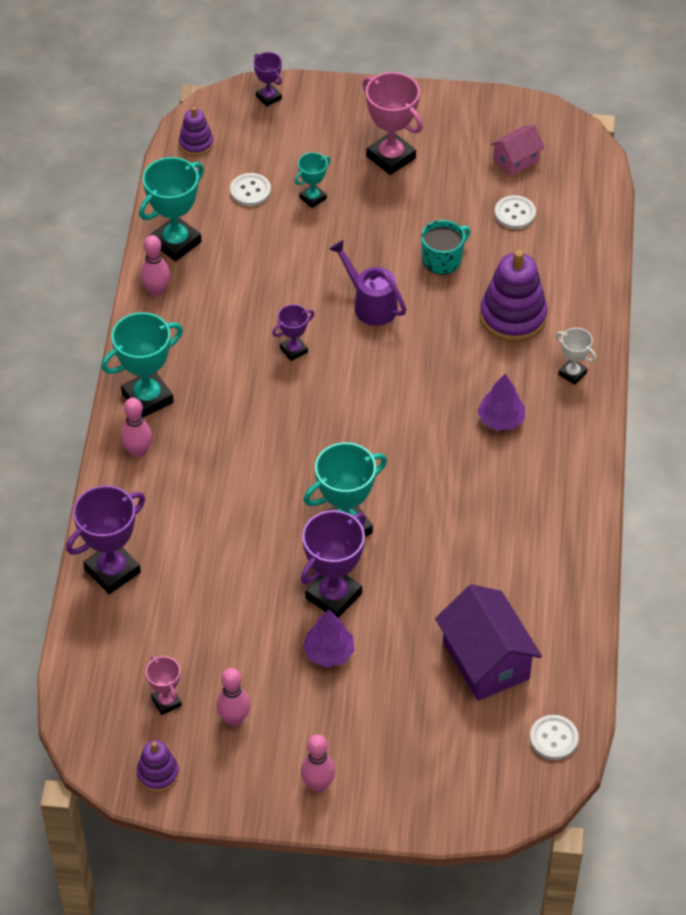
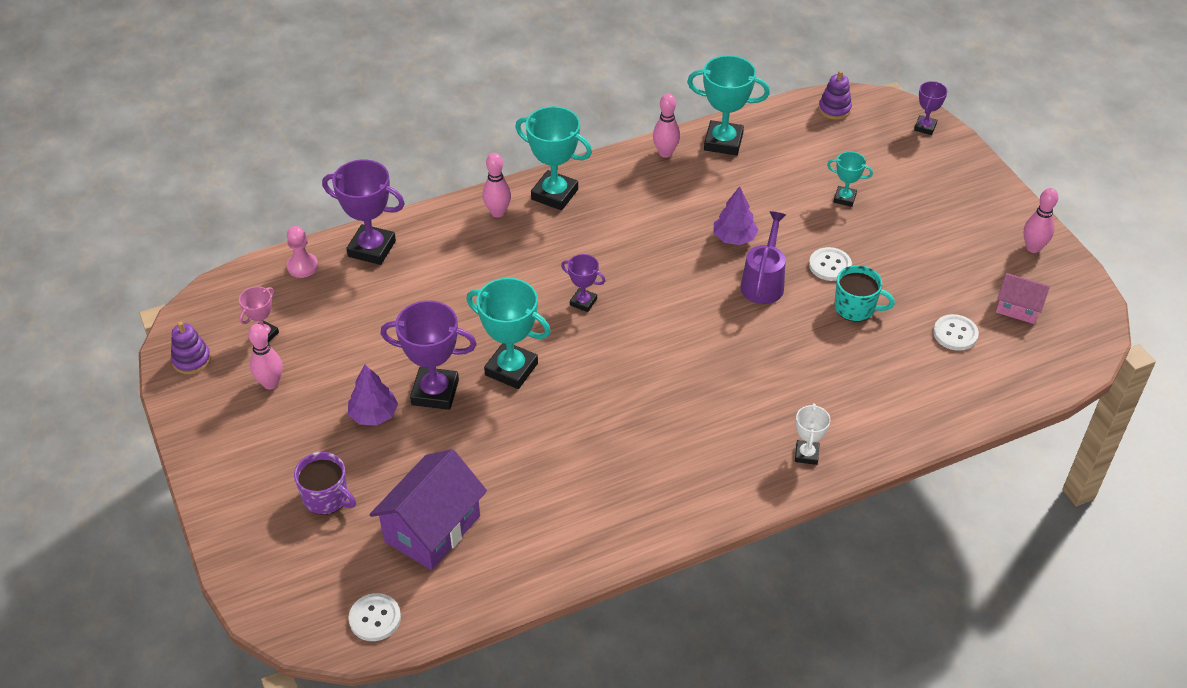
camera: 60 degrees right, 5 degrees down
white button [230,173,271,206] -> white button moved to [809,247,852,281]
purple trophy [272,304,314,361] -> purple trophy moved to [561,254,605,312]
pink bowling pin [301,734,335,792] -> pink bowling pin moved to [1024,188,1058,253]
pink trophy [362,72,423,175] -> none
purple tree [477,374,525,431] -> purple tree moved to [714,186,758,245]
purple stacking toy [480,250,548,342] -> none
none -> pink pawn [287,226,318,278]
none -> purple mug [294,452,356,515]

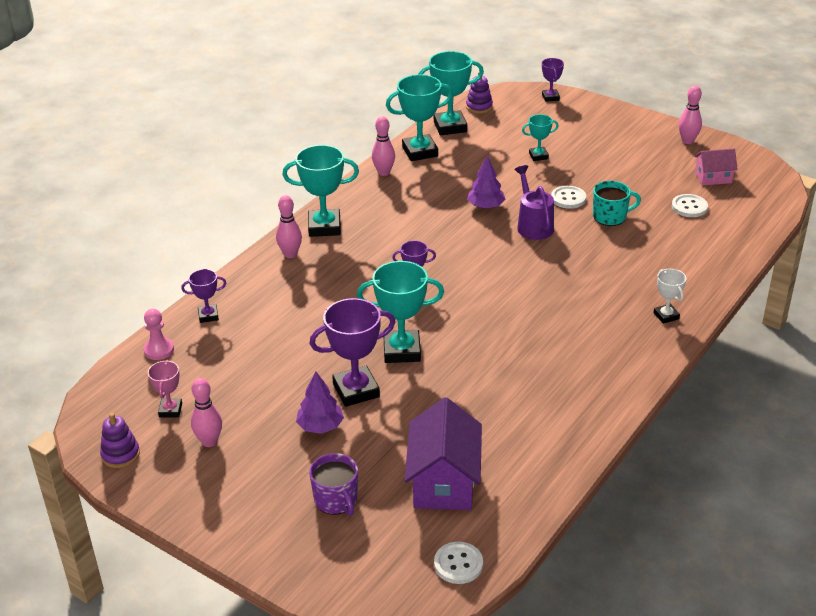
camera: 30 degrees left, 10 degrees down
purple mug [294,452,356,515] -> purple mug turned 60 degrees clockwise [309,453,358,516]
purple trophy [322,159,405,265] -> purple trophy [181,269,226,323], size x0.54
none -> turquoise trophy [418,51,484,135]

